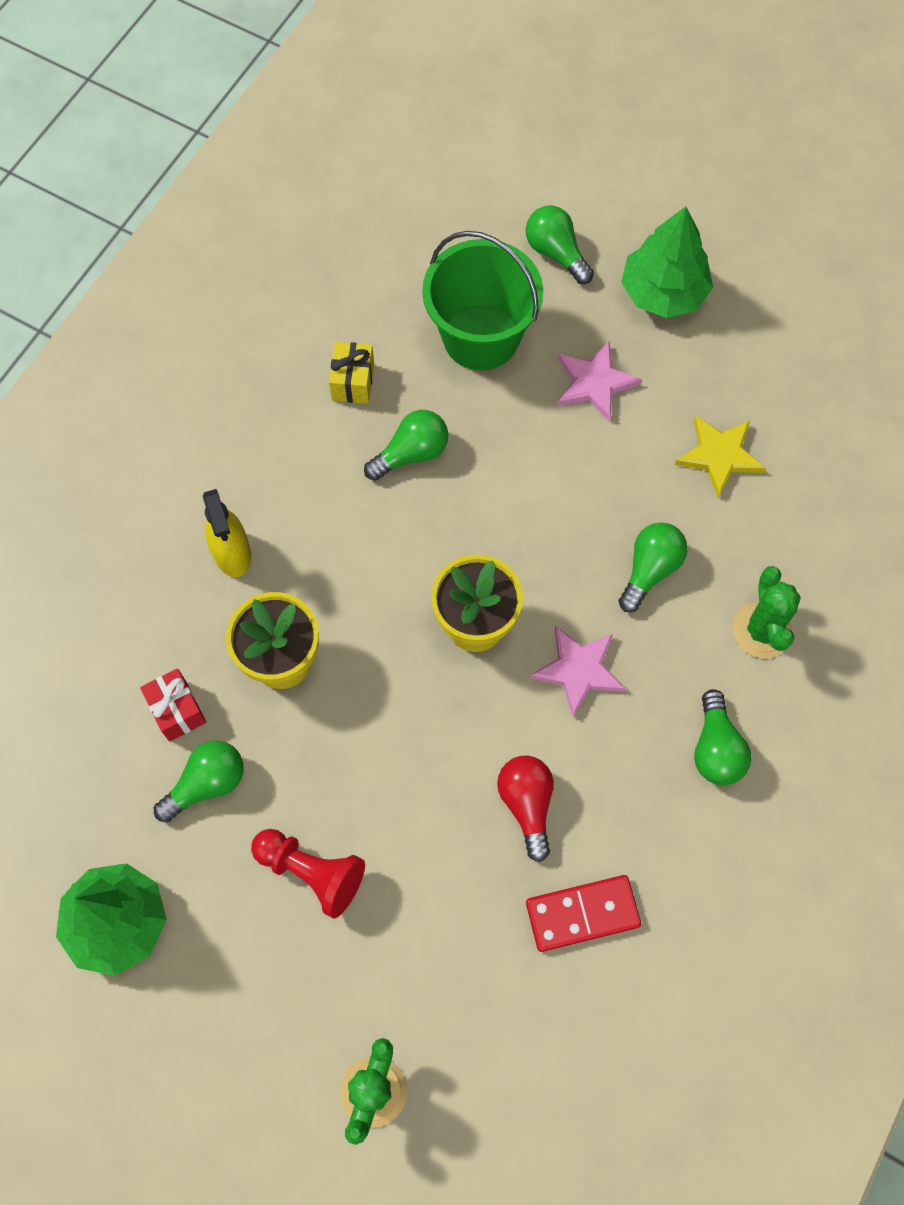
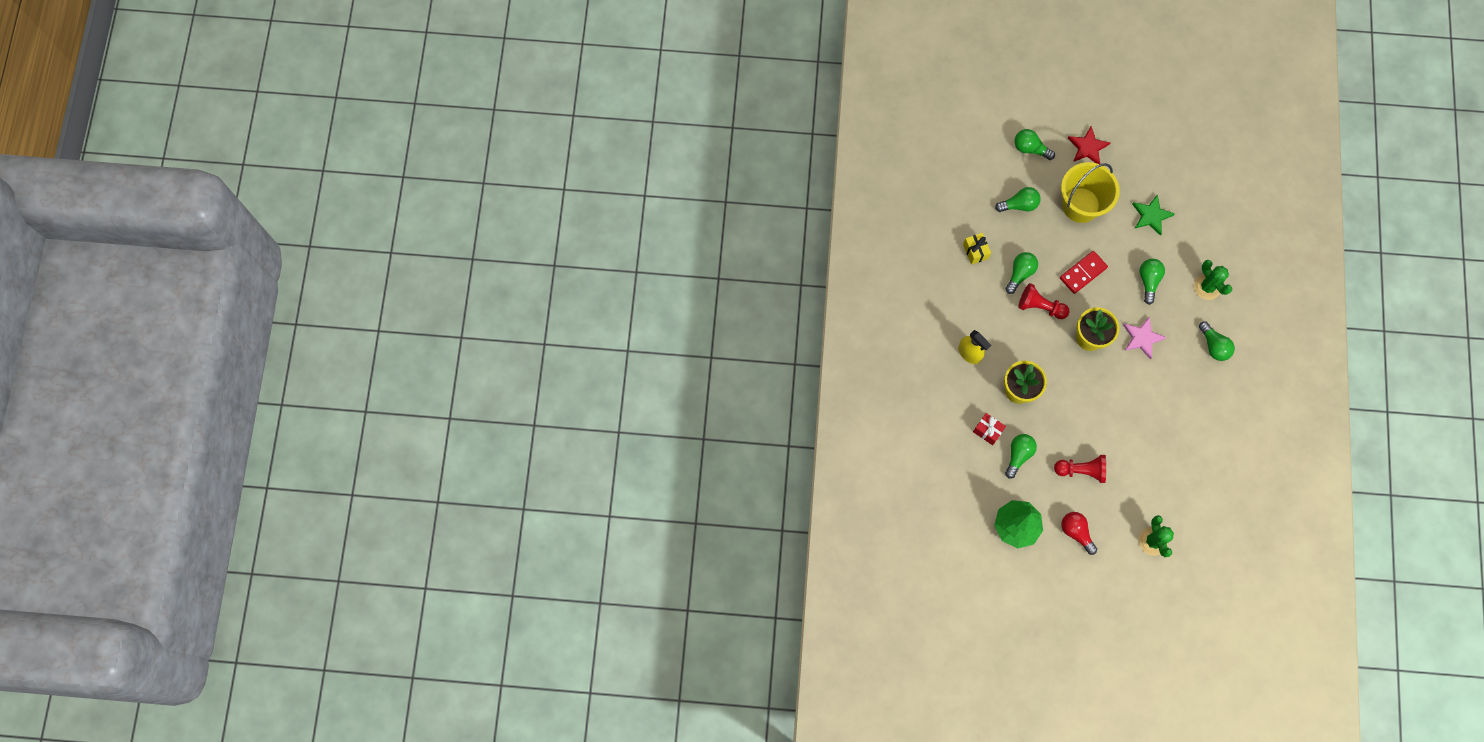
camera: 25 degrees left, 5 degrees up
green bucket [422,231,543,370] -> green light bulb [995,187,1041,212]
red light bulb [497,756,554,862] -> red light bulb moved to [1061,512,1097,555]
red domino [526,875,641,952] -> red domino moved to [1060,251,1108,294]
pink star [558,341,642,422] -> yellow bucket [1061,162,1120,223]
green tree [621,206,713,318] -> red star [1068,126,1110,164]
yellow star [675,415,766,498] -> green star [1132,194,1175,236]
none -> red pawn [1018,283,1070,319]

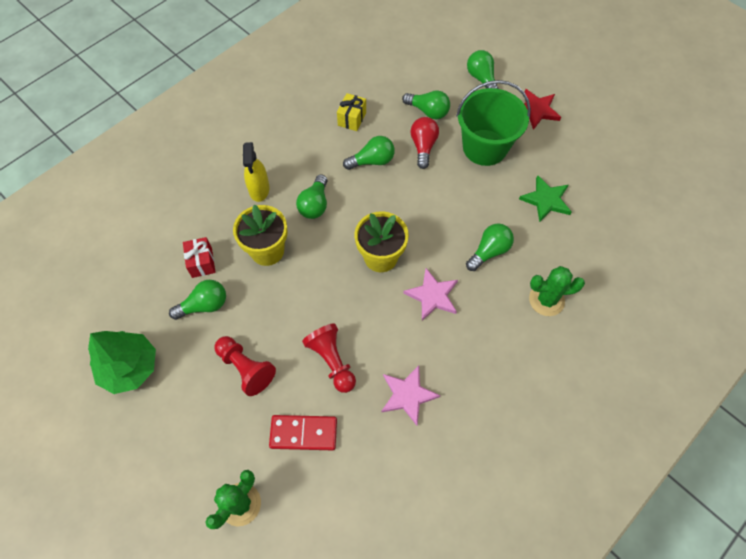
camera: 40 degrees right, 10 degrees down
red pawn [1018,283,1070,319] -> red pawn moved to [302,323,356,393]
red domino [1060,251,1108,294] -> red domino moved to [269,415,337,450]
yellow bucket [1061,162,1120,223] -> green bucket [456,80,531,166]
red light bulb [1061,512,1097,555] -> red light bulb moved to [411,117,439,169]
green cactus [1194,260,1232,300] -> green cactus turned 75 degrees clockwise [529,266,585,316]
green light bulb [1199,321,1235,361] -> green light bulb moved to [296,174,327,219]
none -> pink star [381,365,441,426]

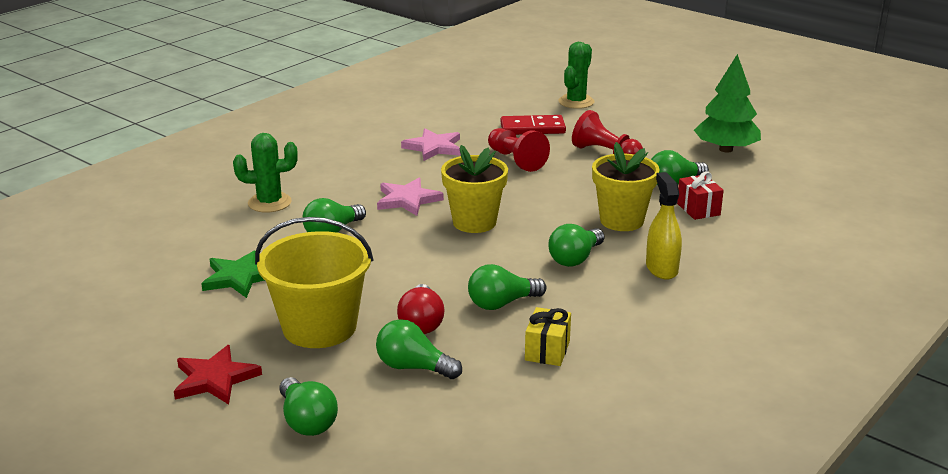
camera: 175 degrees right, 35 degrees down
green light bulb [296,174,327,219] -> green light bulb turned 150 degrees counterclockwise [548,224,605,267]
green bucket [456,80,531,166] -> yellow bucket [255,217,373,348]

